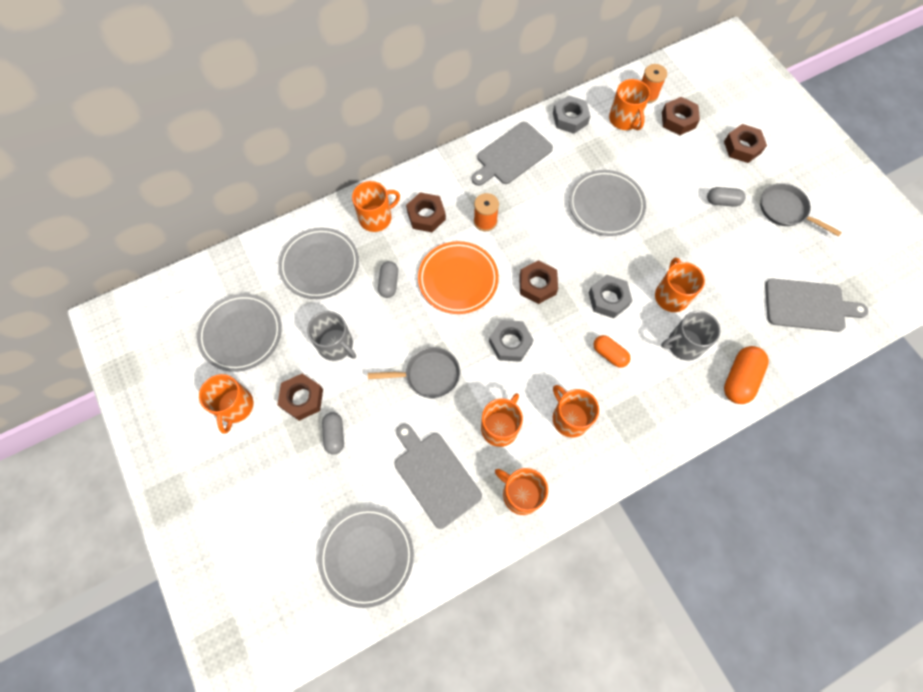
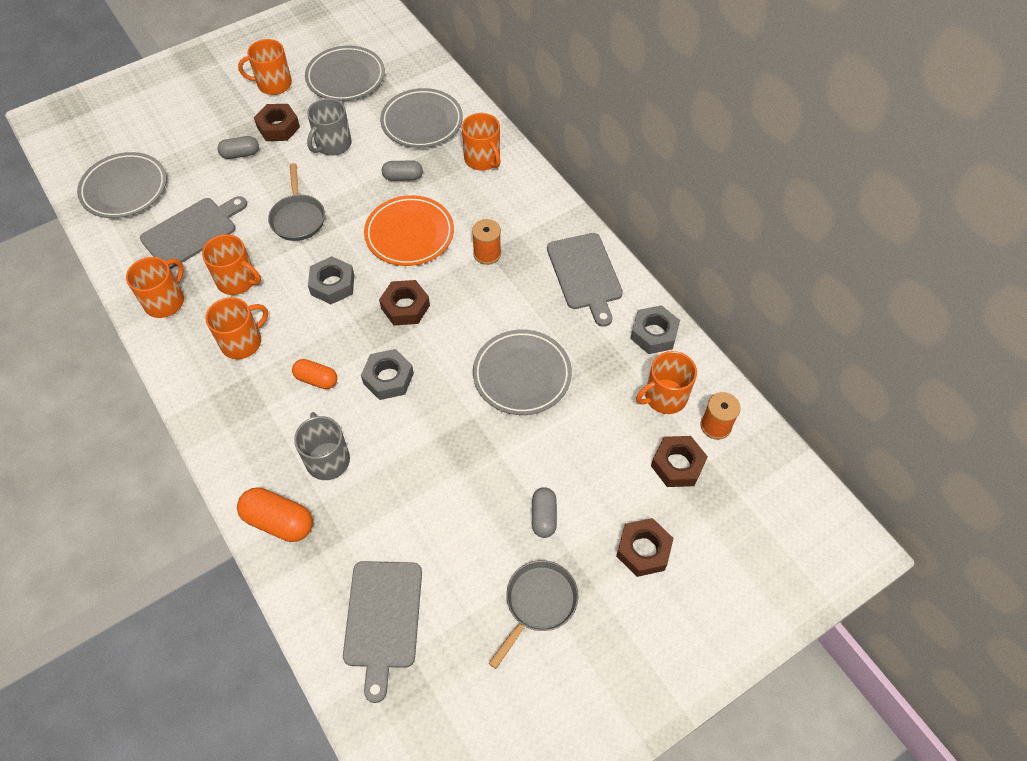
camera: 85 degrees right, 10 degrees down
brown nut [406,192,446,232] -> none
grey cutting board [472,122,553,186] -> grey cutting board turned 150 degrees counterclockwise [547,233,623,327]
orange capsule [594,335,631,368] -> orange capsule turned 75 degrees clockwise [292,359,337,389]
orange mug [655,258,705,312] -> none

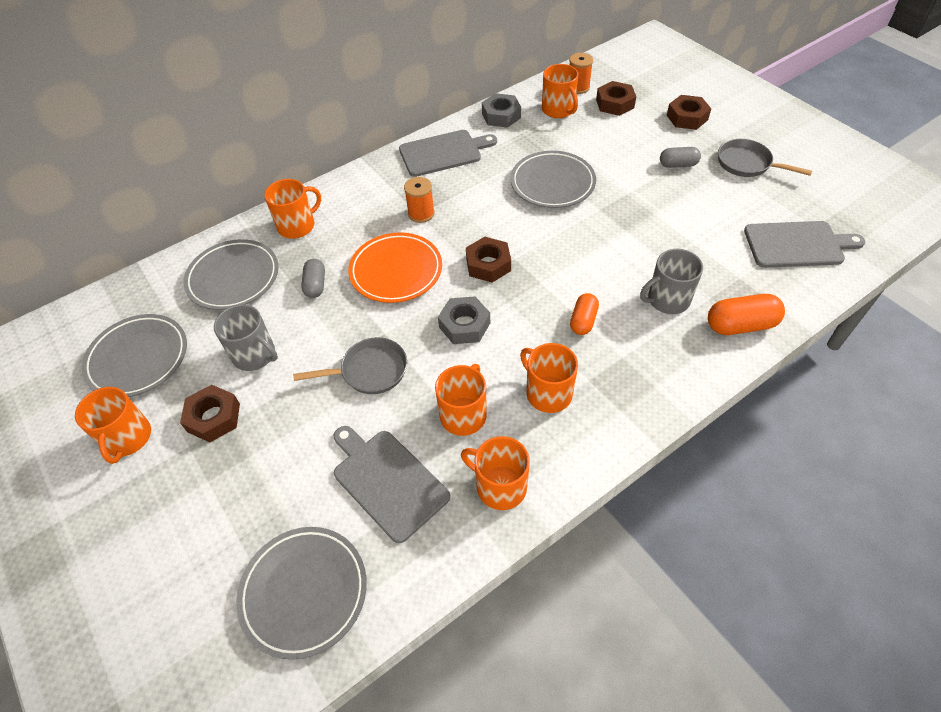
camera: 90 degrees left, 5 degrees down
grey capsule [217,136,259,159] -> none
orange capsule [237,488,313,542] -> orange capsule turned 60 degrees clockwise [708,294,785,335]
grey nut [361,349,414,400] -> none

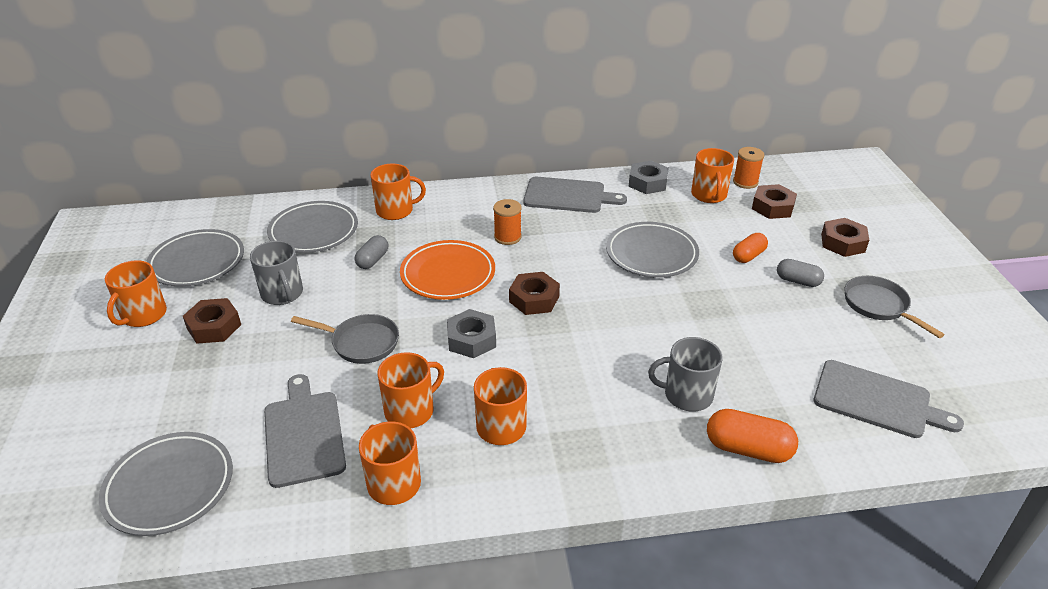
camera: 25 degrees right, 15 degrees down
orange capsule [570,293,599,335] -> orange capsule moved to [733,233,768,263]

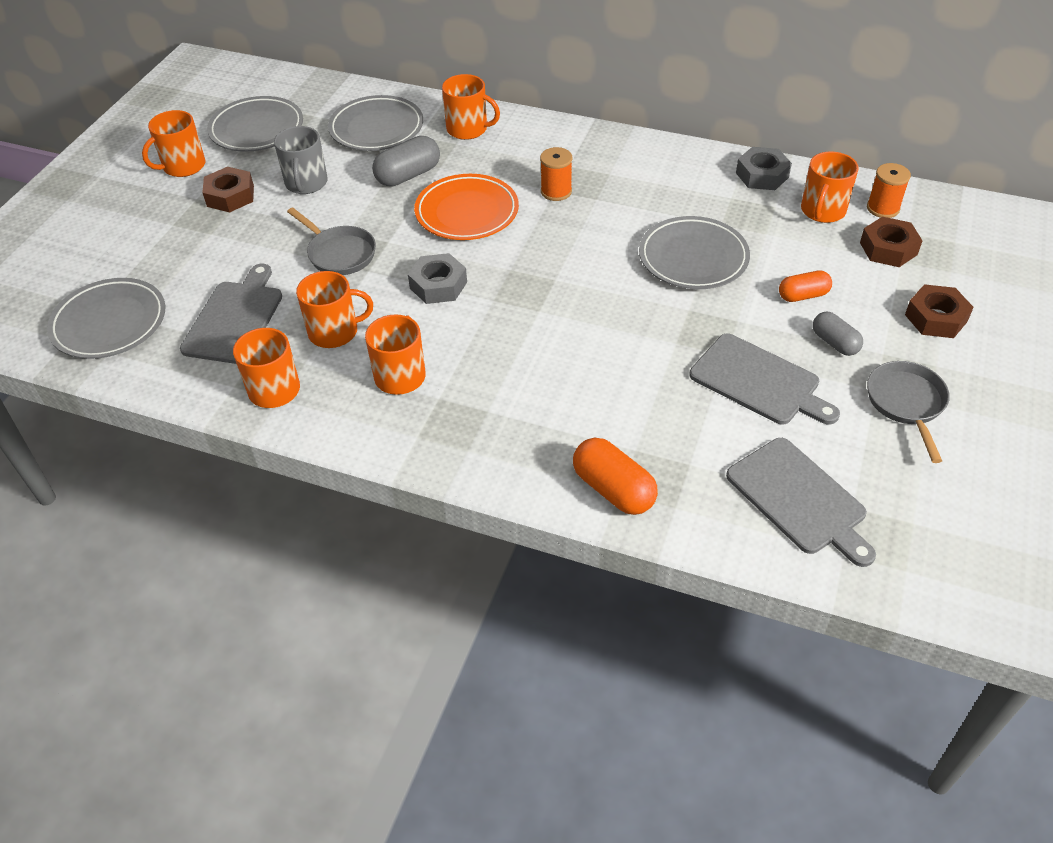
camera: 30 degrees right, 10 degrees up
grey capsule [355,235,389,269] -> grey capsule [372,136,440,186], size x1.54
brown nut [509,272,560,315] -> none
grey cutting board [523,177,627,213] -> grey cutting board moved to [689,334,840,425]
grey mug [648,337,723,412] -> none

